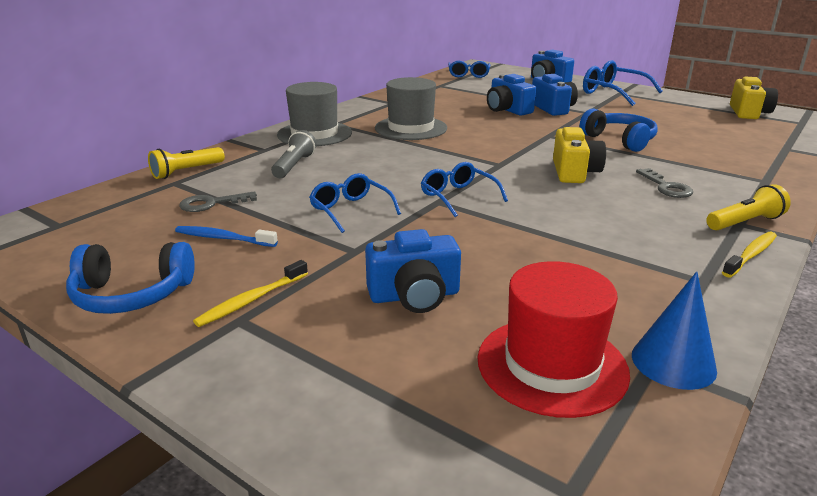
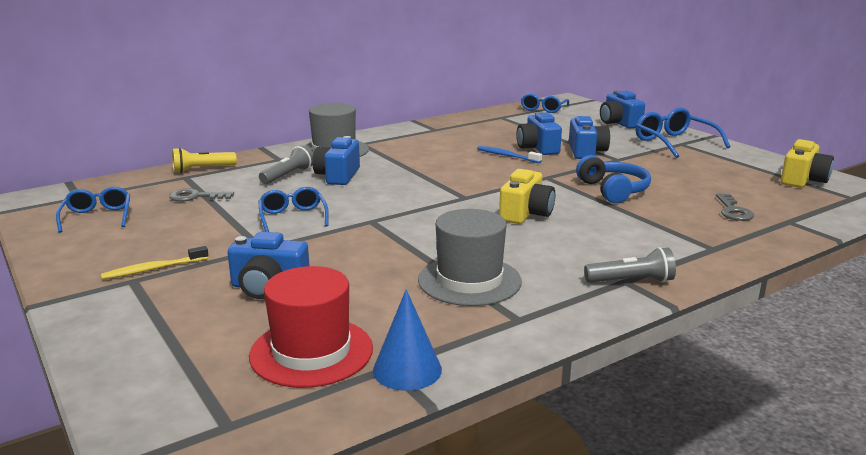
camera: 20 degrees right, 5 degrees down
blue headphones [66,242,195,314] -> none
blue toothbrush [175,226,278,247] -> blue toothbrush moved to [477,146,542,163]
grey hat [375,77,447,140] -> grey hat moved to [418,209,522,306]
blue glasses [421,162,508,217] -> blue glasses moved to [56,187,130,233]
grey key [636,168,693,198] -> grey key moved to [716,194,754,221]
yellow flashlight [706,184,791,230] -> grey flashlight [584,247,676,283]
yellow toothbrush [722,232,777,277] -> none
none -> blue camera [312,136,360,185]

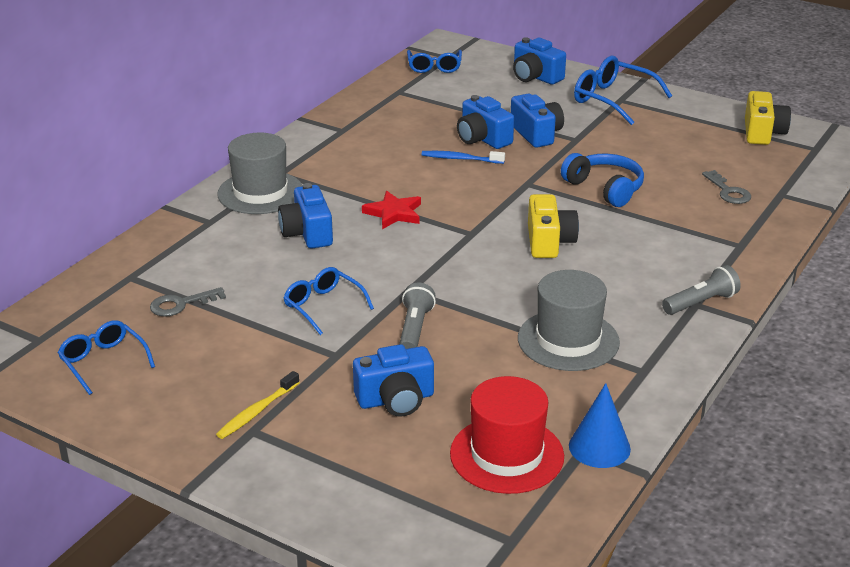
camera: 25 degrees left, 10 degrees up
yellow flashlight [172,147,237,173] -> none
grey flashlight [259,145,313,184] -> grey flashlight moved to [399,283,436,349]
none -> red star [362,191,421,229]

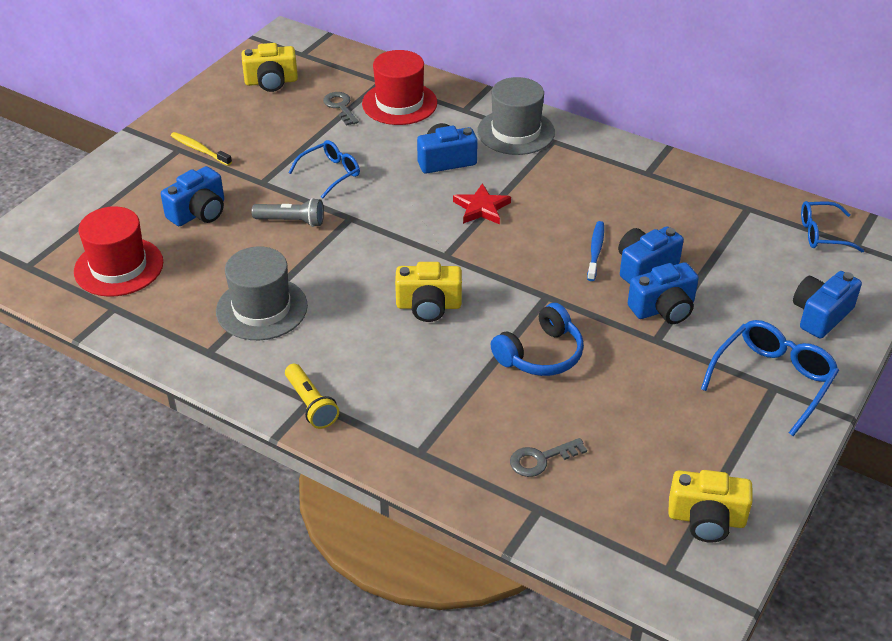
camera: 90 degrees right, 10 degrees up
blue glasses [58,320,155,395] -> yellow camera [241,43,298,92]
blue camera [353,344,434,417] -> blue camera turned 120 degrees counterclockwise [161,166,224,226]
blue cone [569,383,631,468] -> none
grey flashlight [662,265,741,315] -> yellow flashlight [285,364,339,429]
none -> red hat [362,50,437,125]

